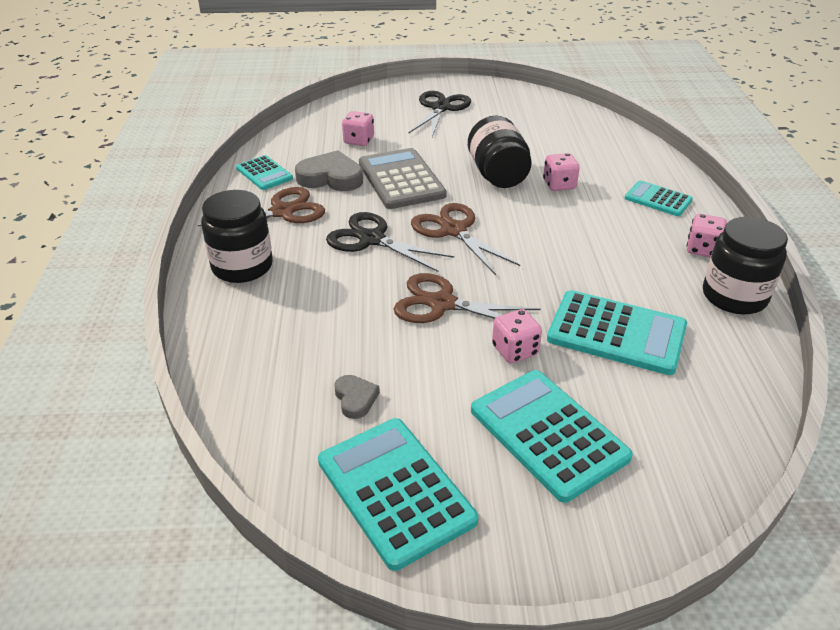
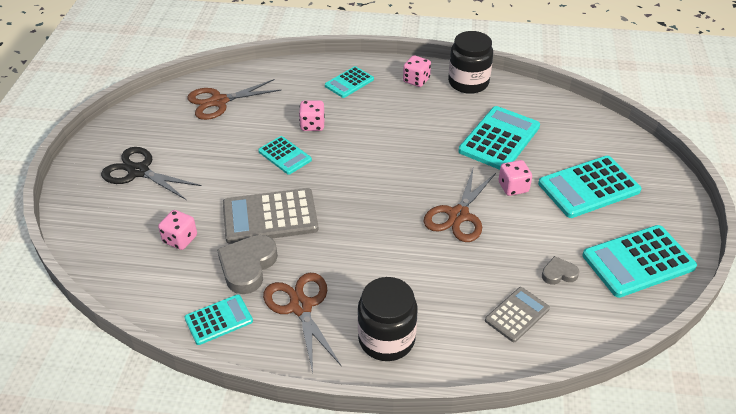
camera: 80 degrees left, 5 degrees up
black scissors [326,212,454,272] -> none
brown scissors [411,203,520,275] -> brown scissors moved to [187,79,282,120]
black jar [468,116,532,188] -> turquoise calculator [258,136,312,175]
none -> grey calculator [485,287,550,342]

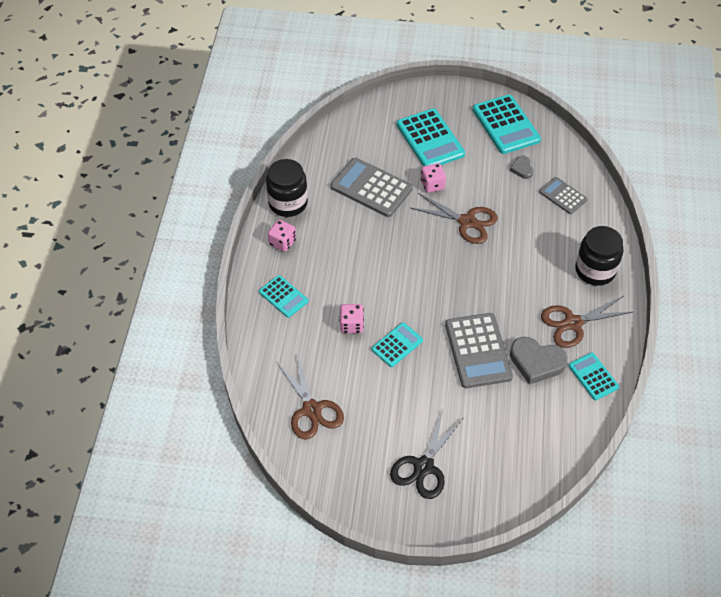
camera: 90 degrees left, 10 degrees up
pink dice [158,210,197,250] -> none
turquoise calculator [458,106,540,170] -> grey calculator [331,158,413,217]

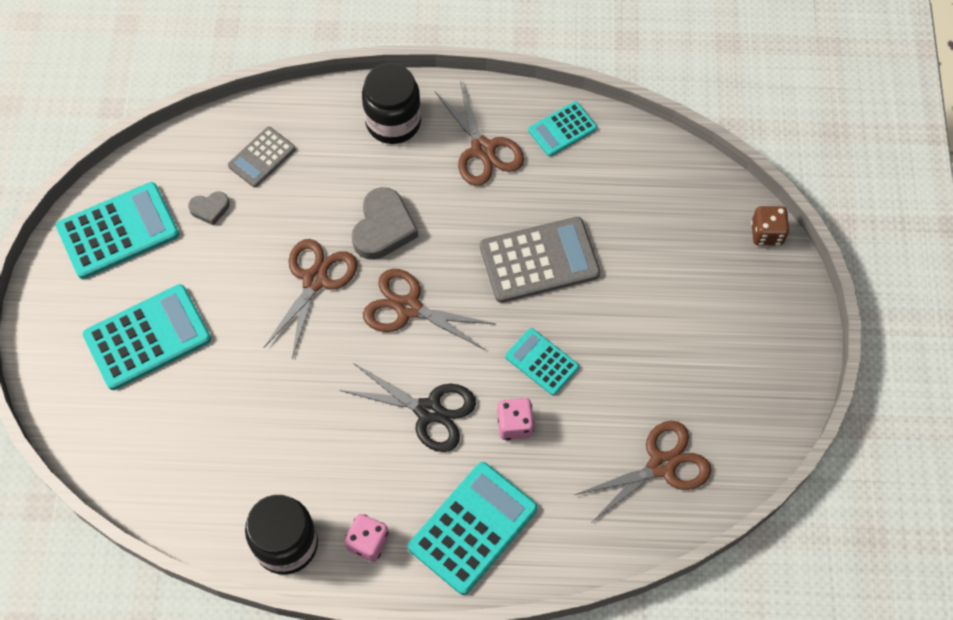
camera: 95 degrees left, 10 degrees up
turquoise calculator [259,275,308,318] -> turquoise calculator [408,462,538,595], size x1.72
grey calculator [331,158,413,217] -> none
black scissors [390,409,464,499] -> black scissors moved to [340,363,476,452]
pink dice [421,163,446,193] -> none
grey heart [510,337,568,384] -> grey heart moved to [352,187,418,260]
none -> brown scissors [363,269,495,350]
none -> brown dice [751,206,790,246]

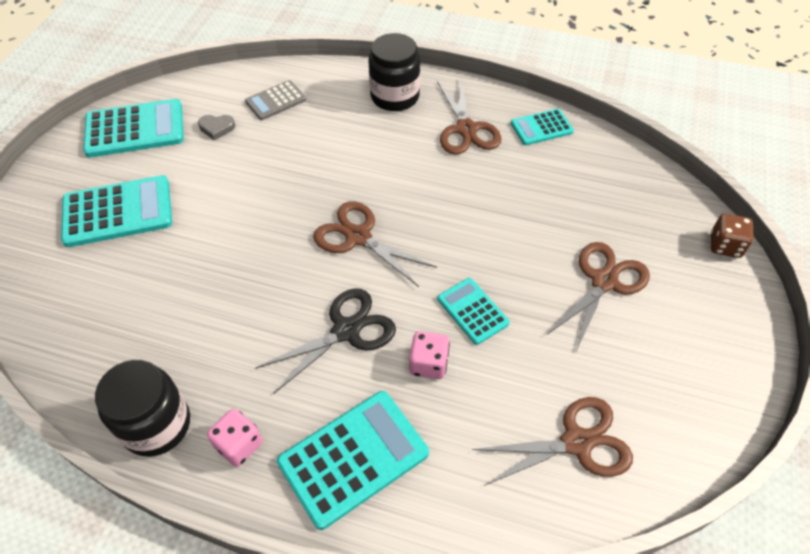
camera: 15 degrees right, 10 degrees down
brown scissors [264,239,357,359] -> brown scissors moved to [548,242,650,351]
black scissors [340,363,476,452] -> black scissors turned 75 degrees counterclockwise [256,289,396,394]
grey heart [352,187,418,260] -> none
grey calculator [480,217,600,303] -> none

